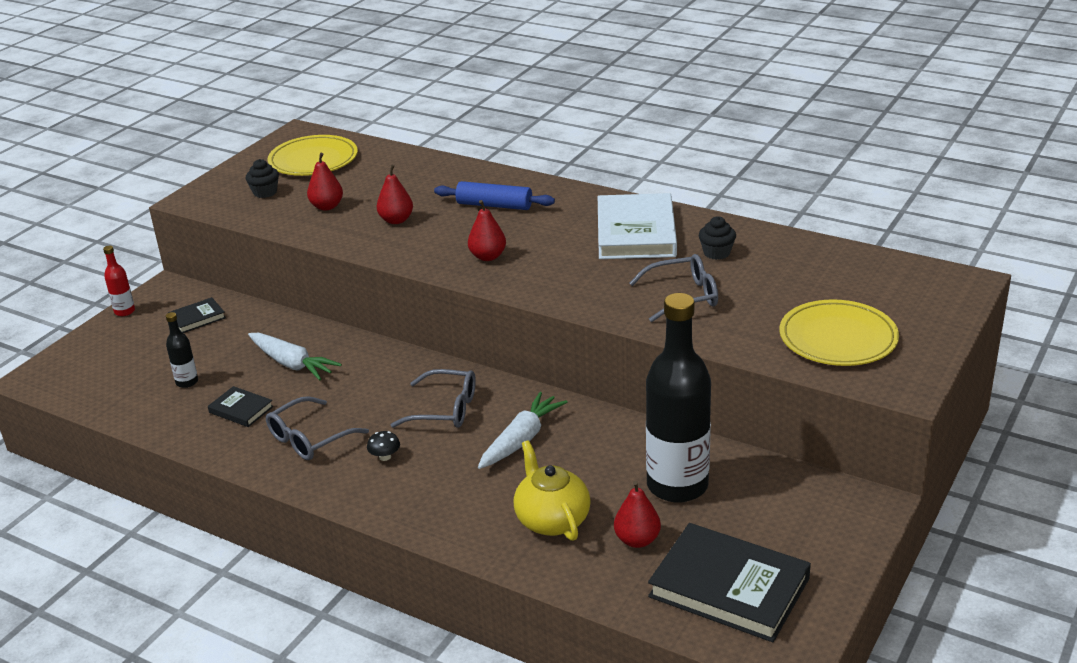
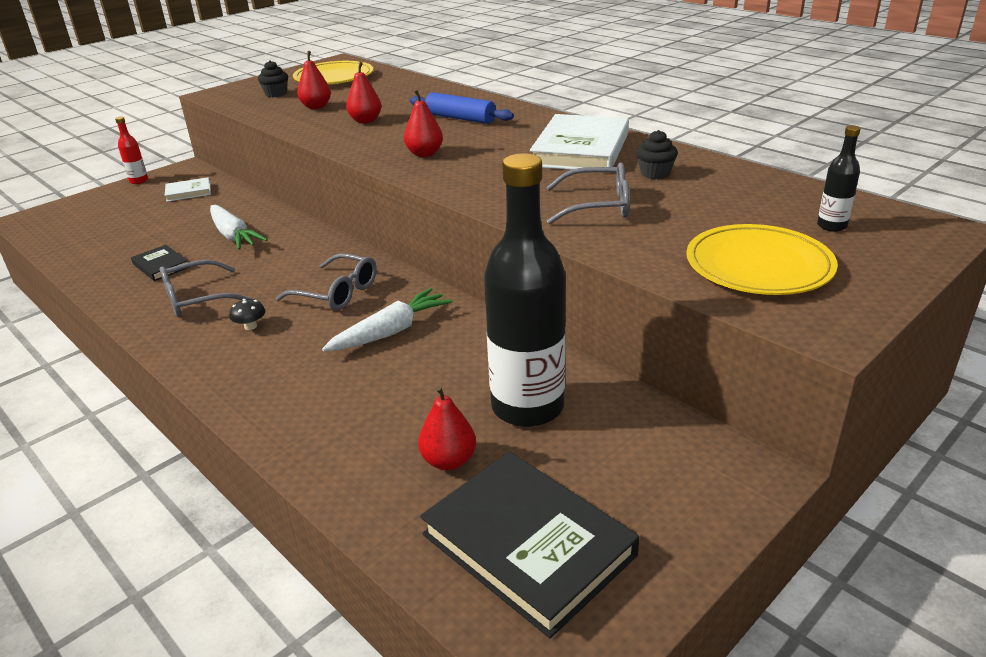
camera: 15 degrees right, 0 degrees up
black bottle [166,312,198,388] -> black bottle moved to [817,125,860,232]
black book [168,297,226,333] -> white book [165,177,211,202]
yellow teapot [514,440,591,541] -> none

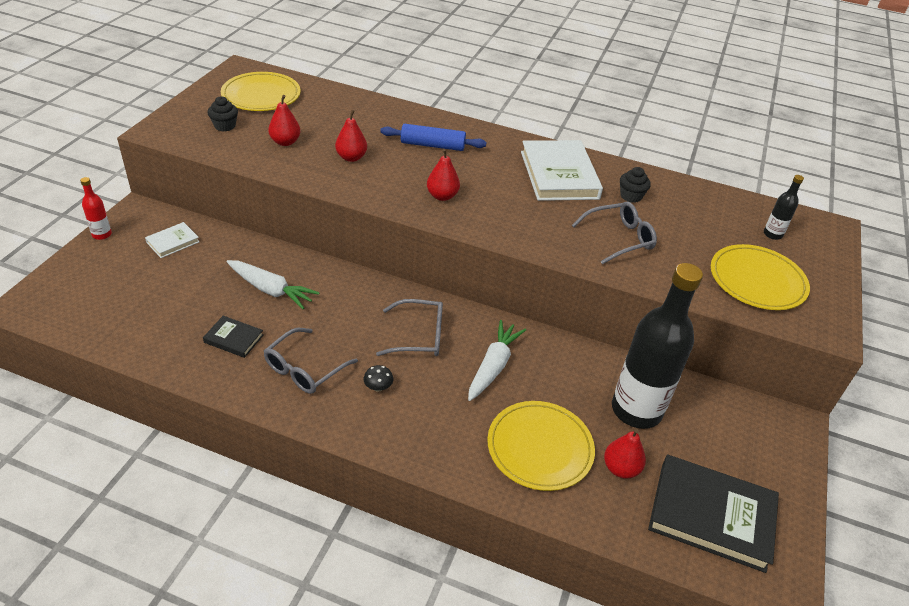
camera: 30 degrees left, 10 degrees up
none -> yellow plate [487,401,595,491]

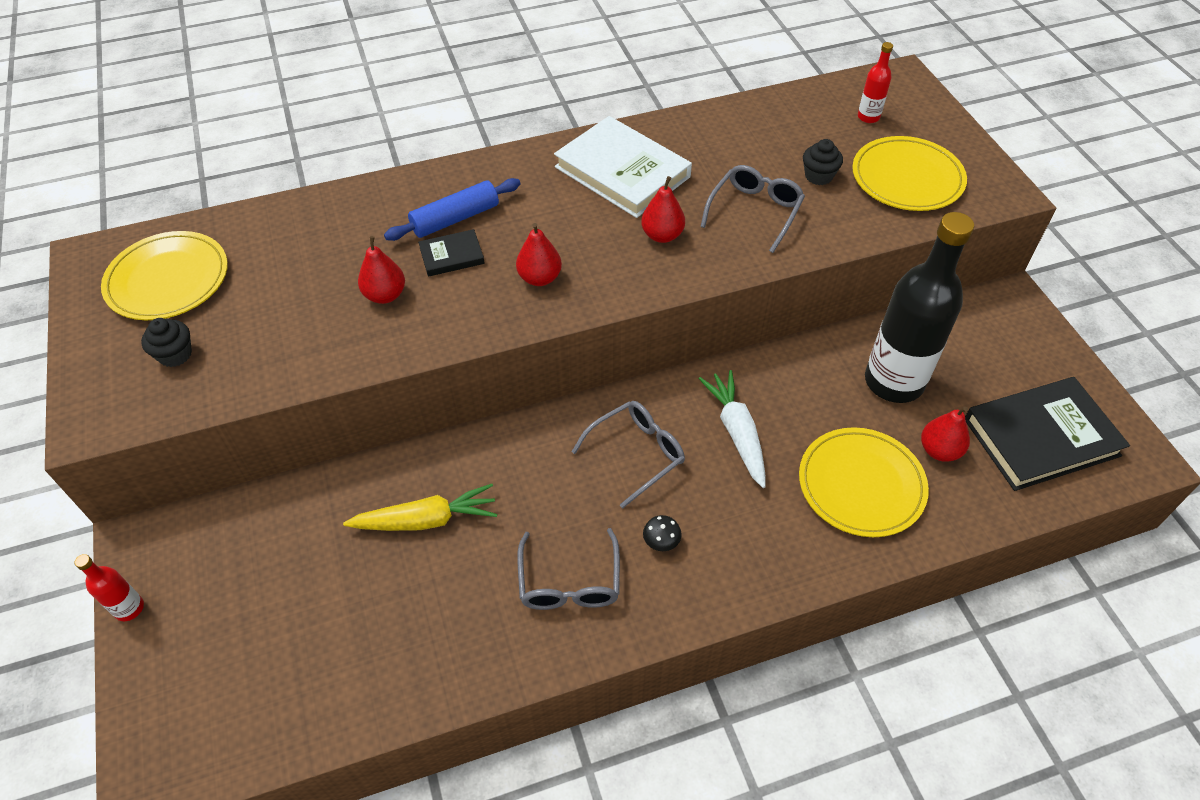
camera: 35 degrees left, 10 degrees up
white book [145,222,199,258] -> none
black book [203,316,263,358] -> black book moved to [418,229,485,277]
white carrot [227,260,319,309] -> yellow carrot [343,484,497,531]
red pear [268,95,300,146] -> red pear moved to [641,176,685,243]
black cupcake [620,167,651,203] -> black cupcake moved to [803,139,843,185]
black bottle [764,175,804,240] -> red bottle [858,42,893,123]

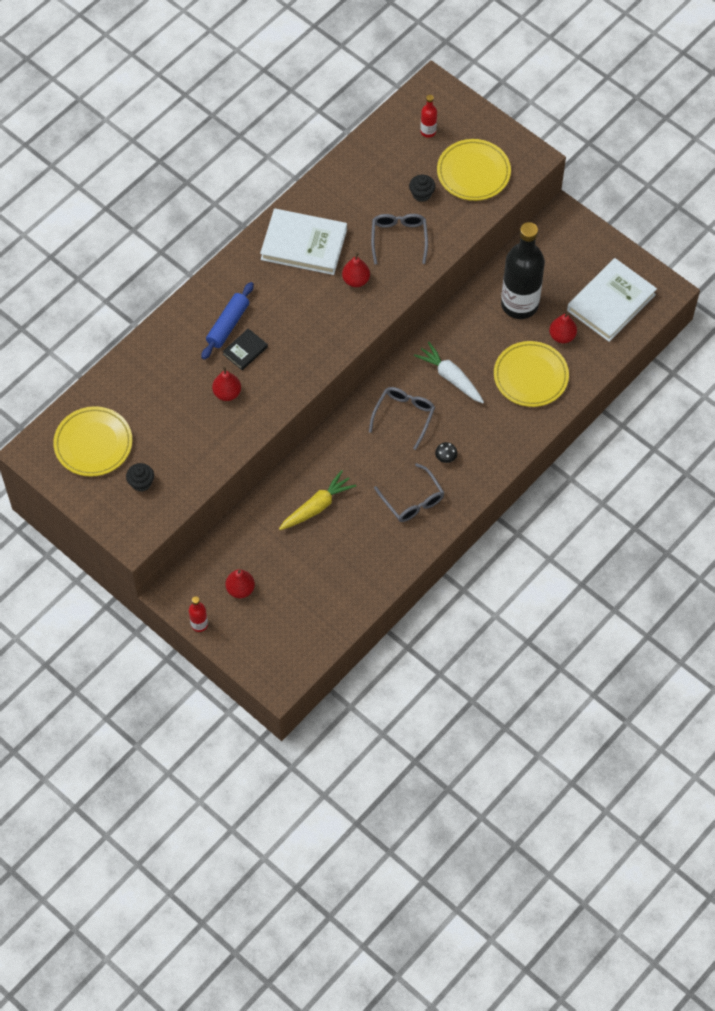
camera: 30 degrees left, 10 degrees up
red pear [516,223,562,286] -> red pear moved to [226,569,255,598]
black book [965,377,1130,491] -> white book [567,258,657,342]

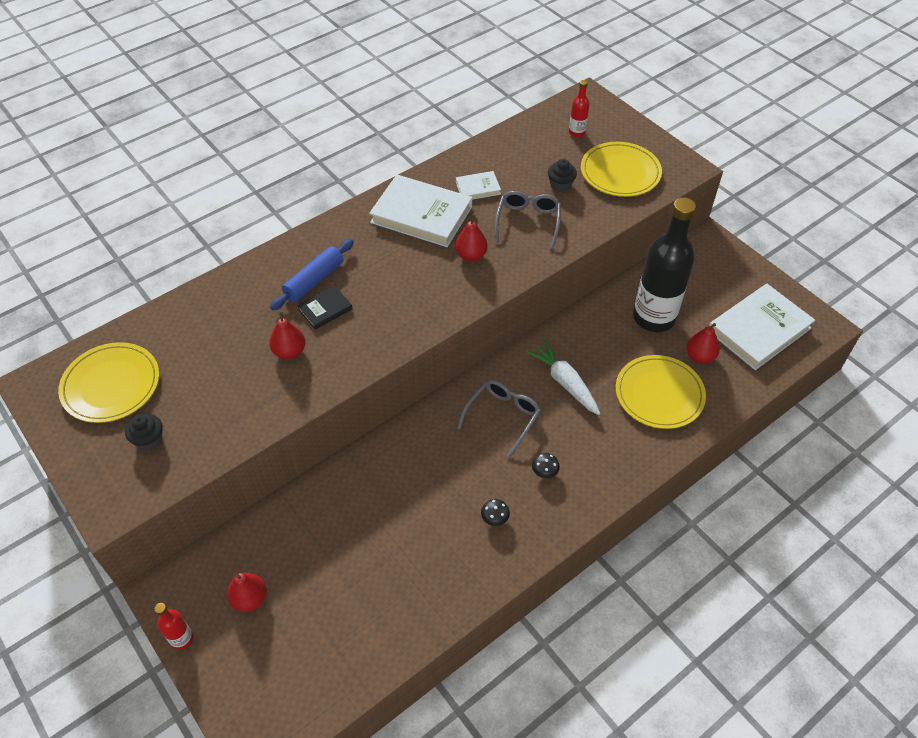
camera: 10 degrees right, 10 degrees down
yellow carrot [279,470,356,530] -> none
grey glasses [374,463,444,522] -> black mushroom [481,499,510,526]
none -> white book [456,171,501,200]

